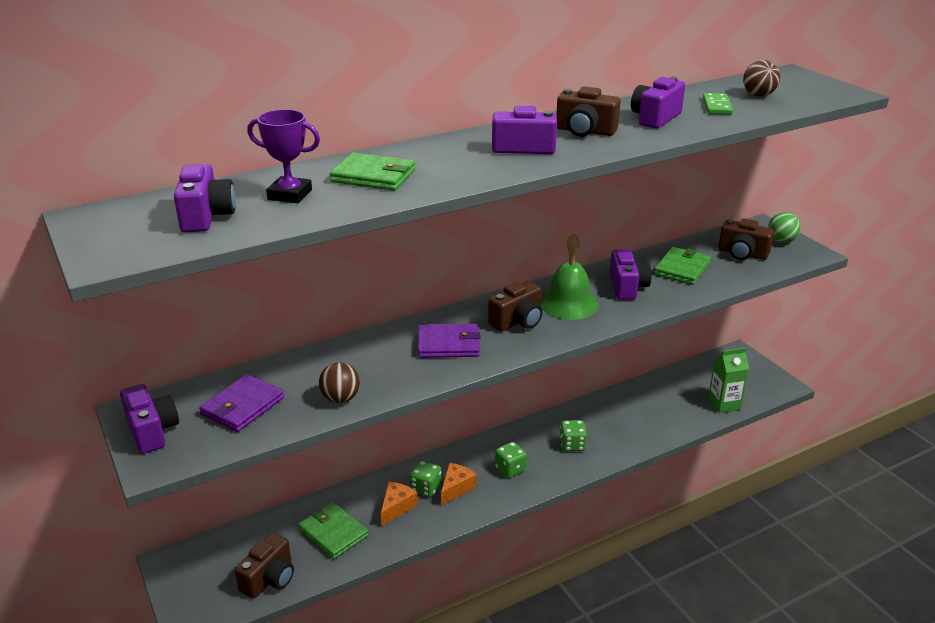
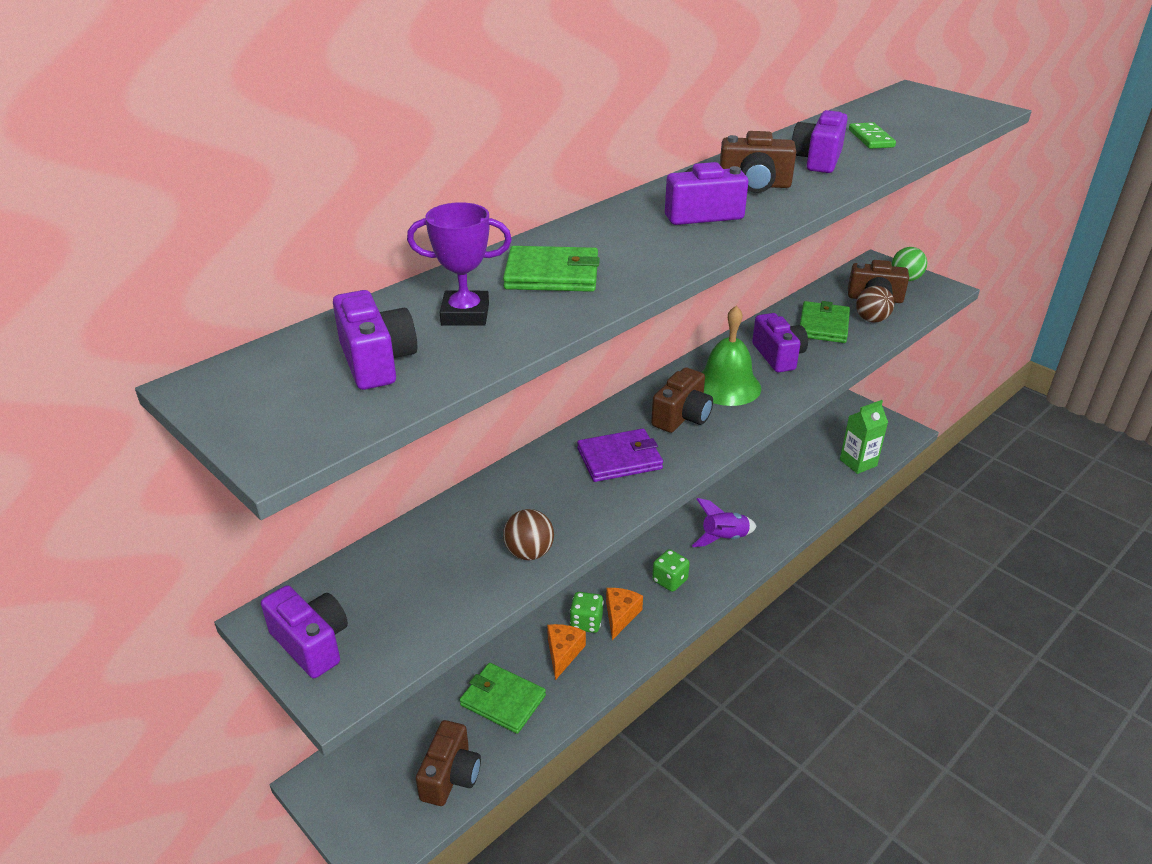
camera: 15 degrees left, 5 degrees up
purple wallet [199,374,284,432] -> none
green dice [560,420,587,451] -> purple rocket [692,498,757,547]
brown ball [743,60,780,97] -> brown ball moved to [856,286,894,323]

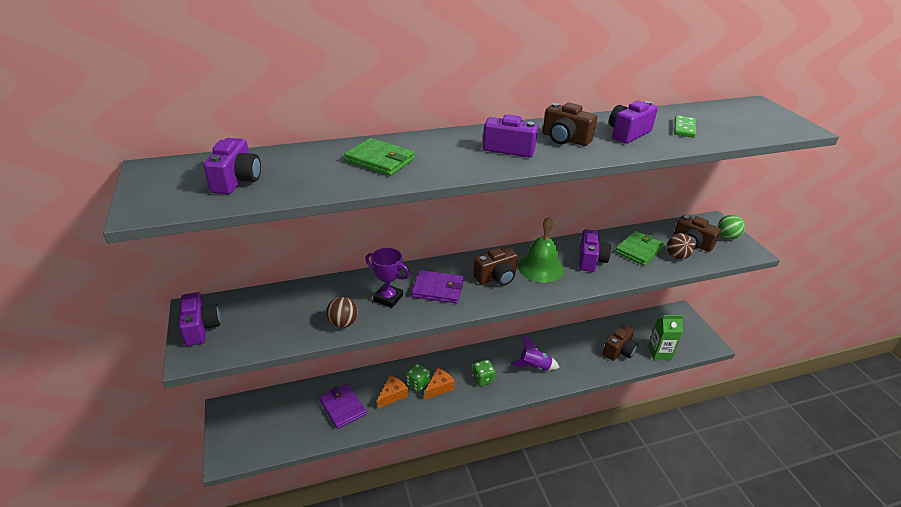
camera: 25 degrees right, 0 degrees up
purple trophy [407,202,512,326] -> purple trophy moved to [365,248,410,308]
brown camera [416,720,481,806] -> brown camera moved to [603,324,638,361]
green wallet [460,663,546,734] -> purple wallet [319,384,367,429]

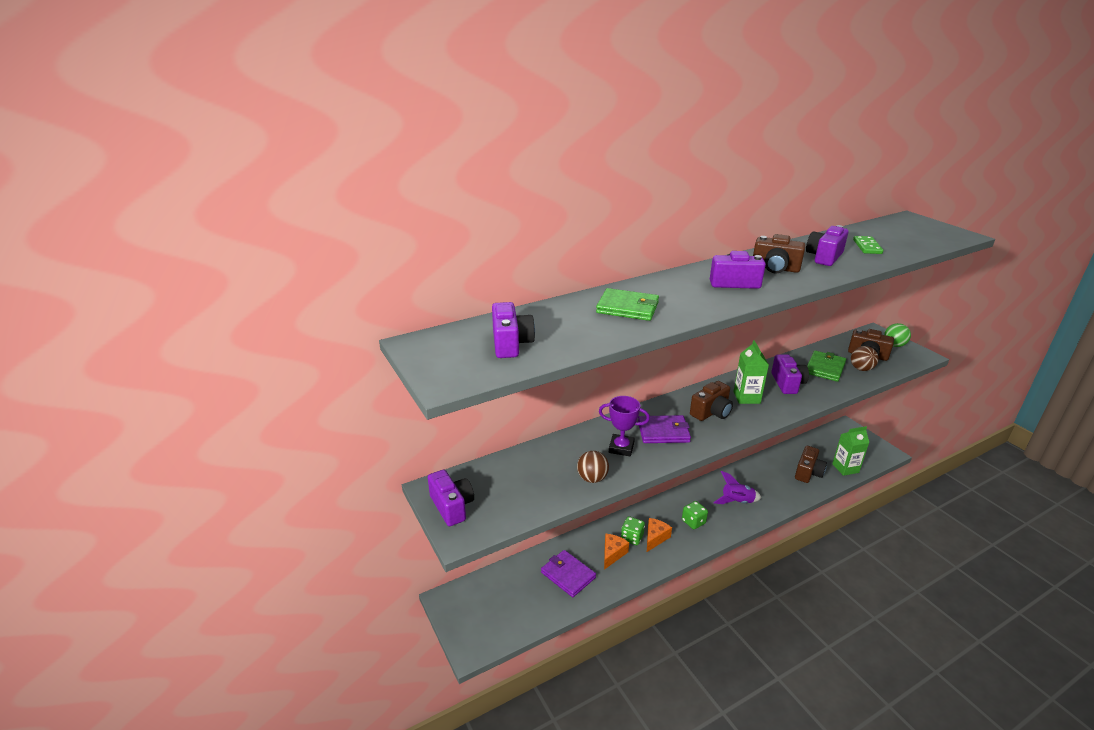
camera: 10 degrees left, 5 degrees down
green bell [518,217,564,283] -> green carton [733,340,769,404]

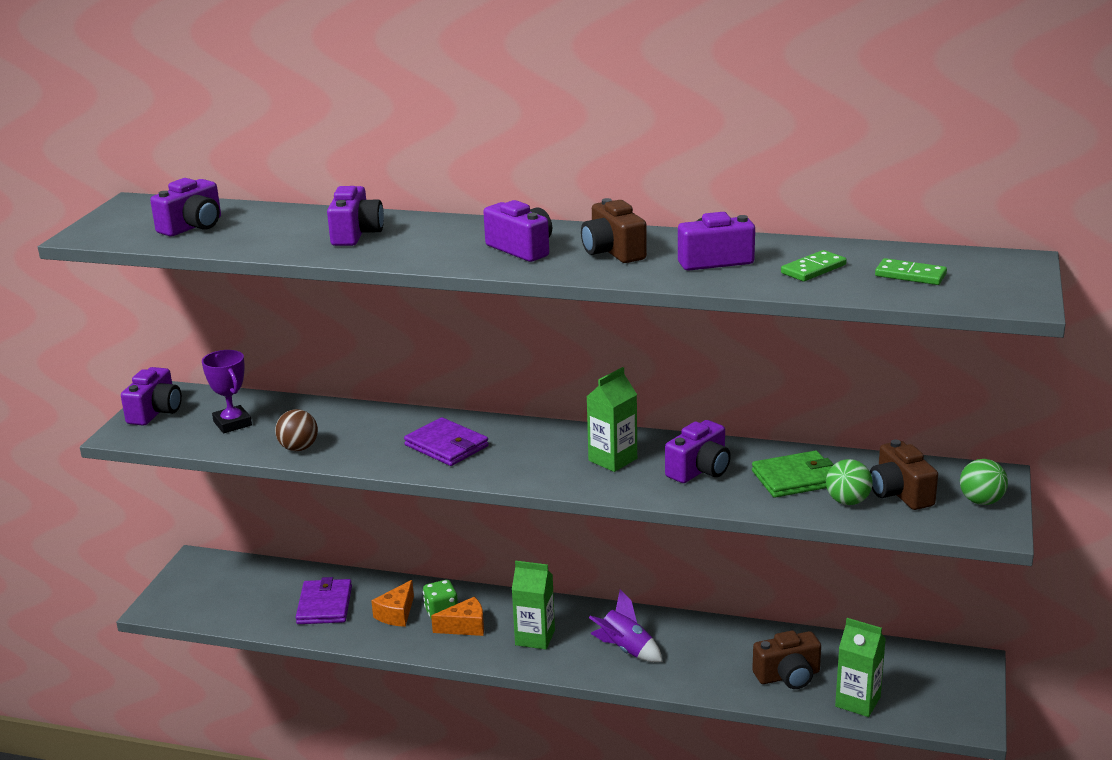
camera: 45 degrees right, 5 degrees down
green wallet [596,288,659,321] -> purple camera [327,186,384,246]
purple trophy [599,396,650,457] -> purple trophy moved to [202,350,252,433]
orange cheese [604,533,629,570] -> orange cheese turned 135 degrees clockwise [371,580,414,627]
green dice [682,501,708,529] -> green carton [512,561,555,650]
brown camera [690,381,733,421] -> none
brown ball [851,346,879,371] -> green ball [826,459,873,505]
none -> green domino [875,258,947,285]

